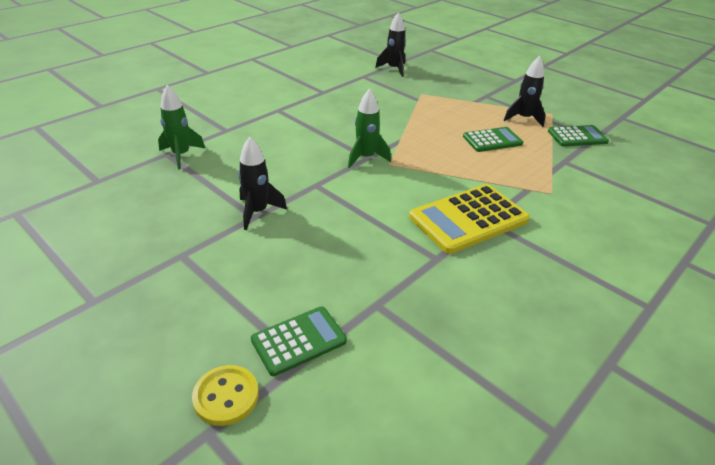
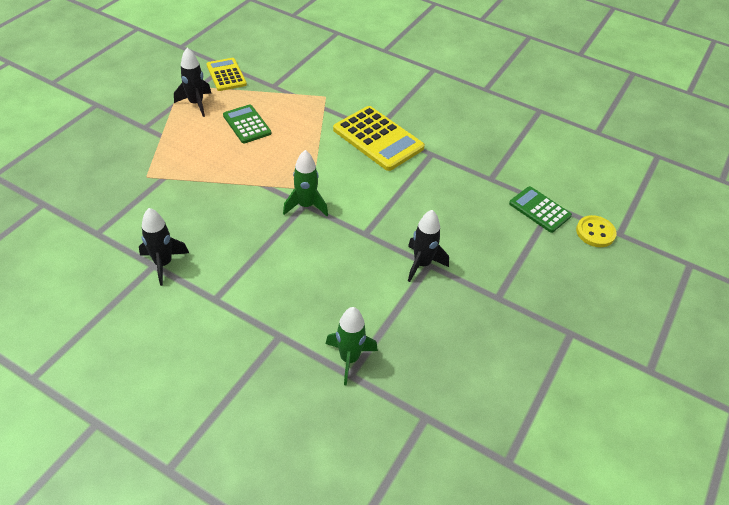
camera: 105 degrees left, 10 degrees up
black rocket [375,12,406,77] -> black rocket moved to [139,208,189,286]
green calculator [548,125,609,146] -> yellow calculator [207,58,247,91]

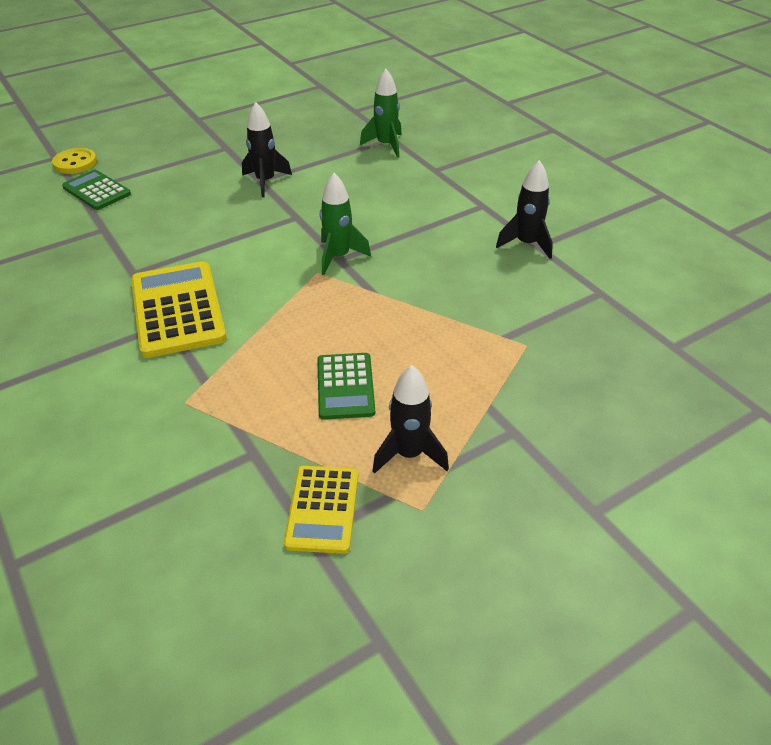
camera: 150 degrees left, 5 degrees down
green calculator [509,186,572,233] -> green calculator turned 150 degrees clockwise [62,170,131,210]

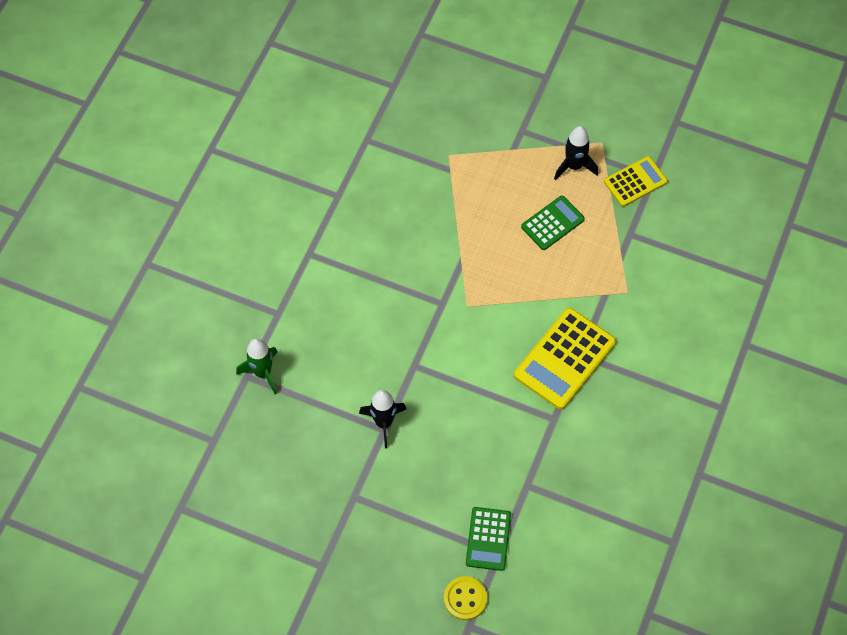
camera: 125 degrees left, 20 degrees up
green rocket [320,173,371,275] -> none
black rocket [496,160,553,259] -> none

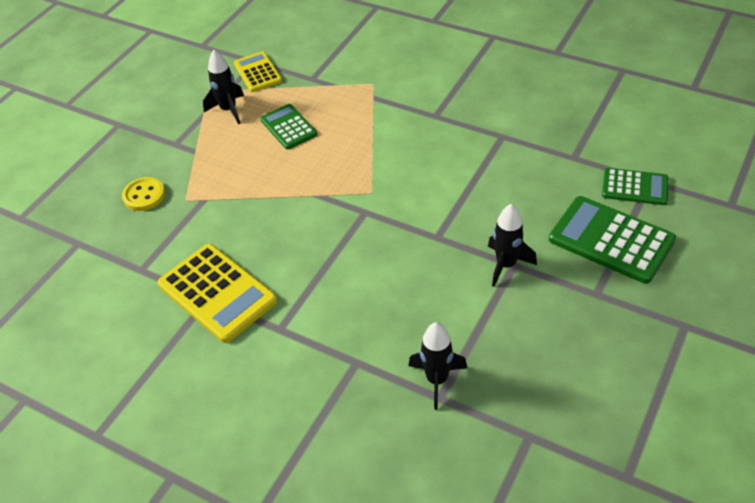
camera: 80 degrees left, 15 degrees down
green rocket [236,338,278,394] -> black rocket [408,322,467,410]
yellow button [444,576,487,620] -> yellow button moved to [122,177,165,211]
yellow calculator [514,308,616,410] -> yellow calculator moved to [158,244,277,343]
none -> green calculator [549,196,676,284]

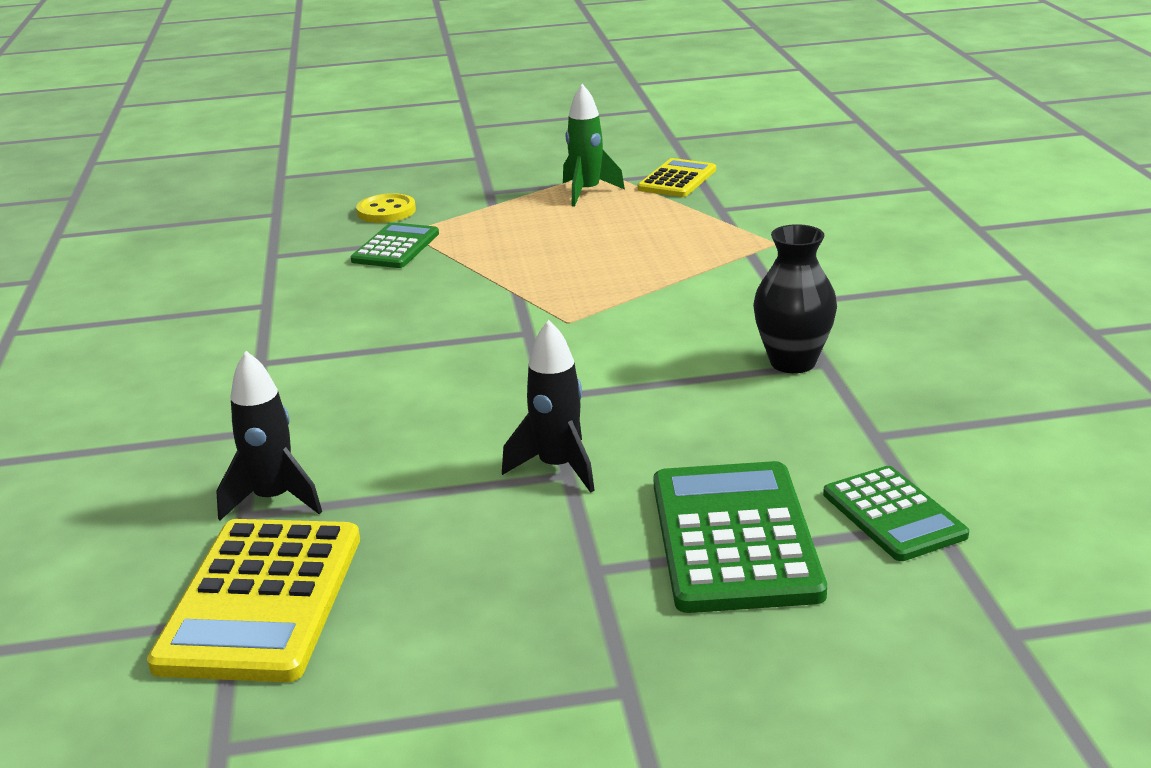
camera: 50 degrees right, 20 degrees down
yellow calculator [158,244,277,343] -> yellow calculator moved to [147,519,360,682]
black rocket [203,50,244,124] -> green rocket [563,84,625,207]
green calculator [260,104,317,150] -> green calculator moved to [351,222,439,268]
none -> black vase [753,224,837,373]

